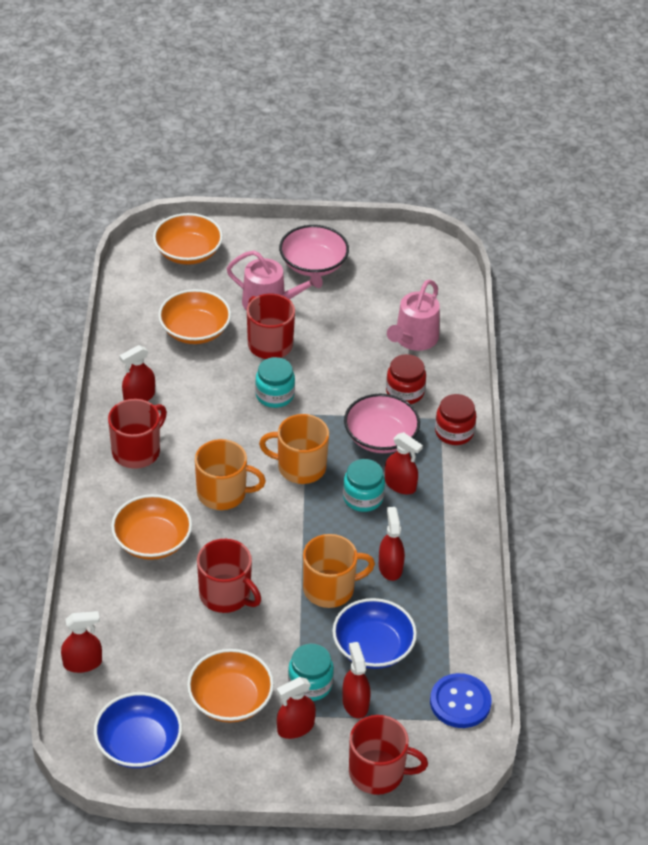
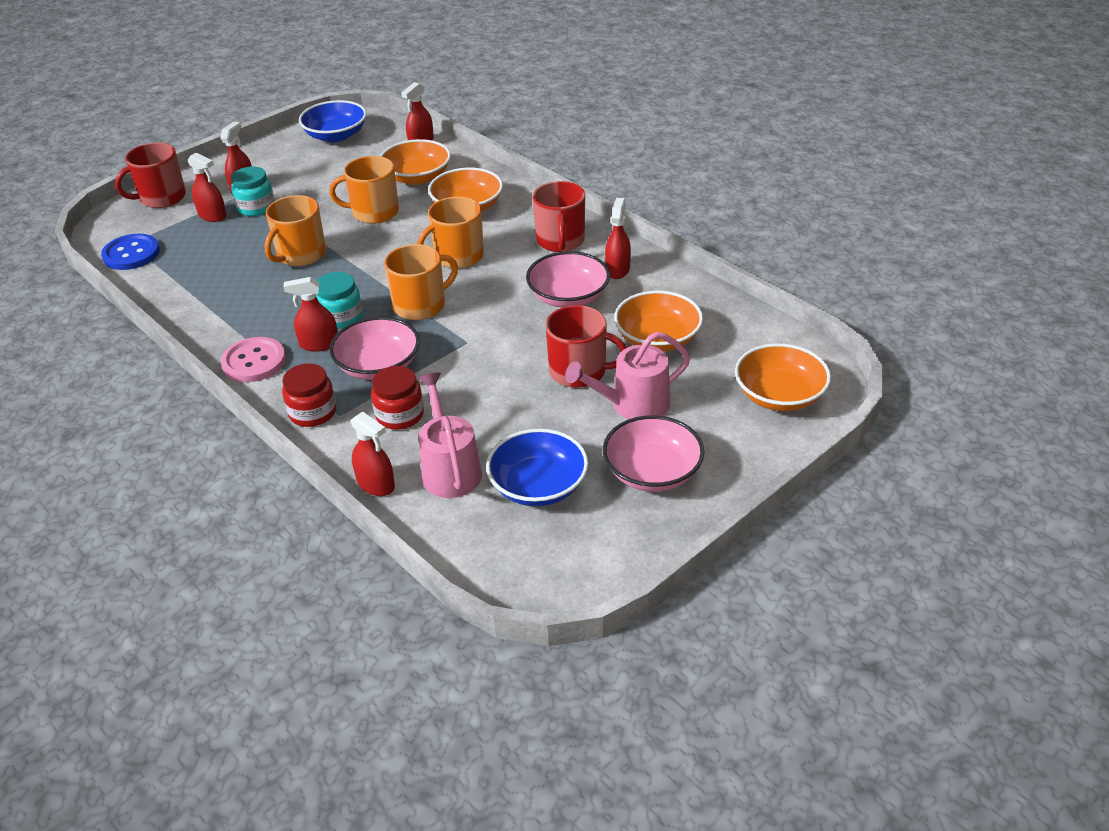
camera: 140 degrees right, 5 degrees down
orange bowl [187,649,274,723] -> orange bowl moved to [380,139,451,185]
red mug [197,539,261,613] -> orange mug [329,156,399,224]
turquoise jar [255,357,295,408] -> none
blue bowl [332,598,417,669] -> blue bowl moved to [486,429,588,506]
red spray bottle [379,507,405,581] -> red spray bottle moved to [350,412,395,496]
none -> pink button [221,337,286,382]
none -> pink bowl [526,251,610,308]

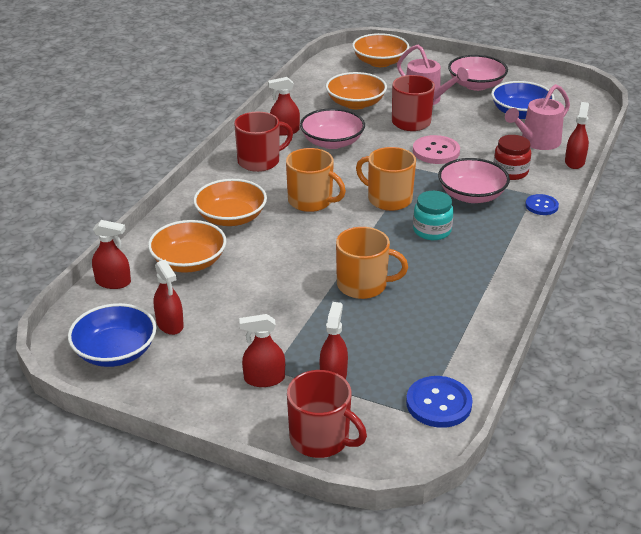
camera: 115 degrees left, 5 degrees down
pink button [221,337,286,382] -> pink button moved to [413,135,460,164]
turquoise jar [231,167,275,216] -> none
red jar [282,364,336,427] -> blue button [525,194,559,215]
red spray bottle [283,277,338,352] -> red spray bottle moved to [154,259,184,335]
orange mug [329,156,399,224] -> none

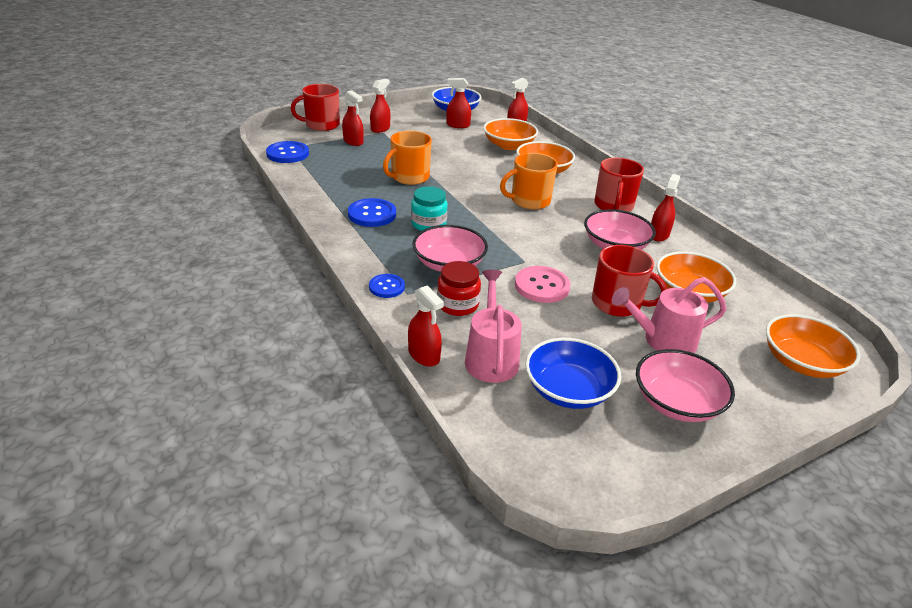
camera: 125 degrees right, 0 degrees up
orange mug [356,147,416,211] -> none
none -> blue button [348,198,396,227]

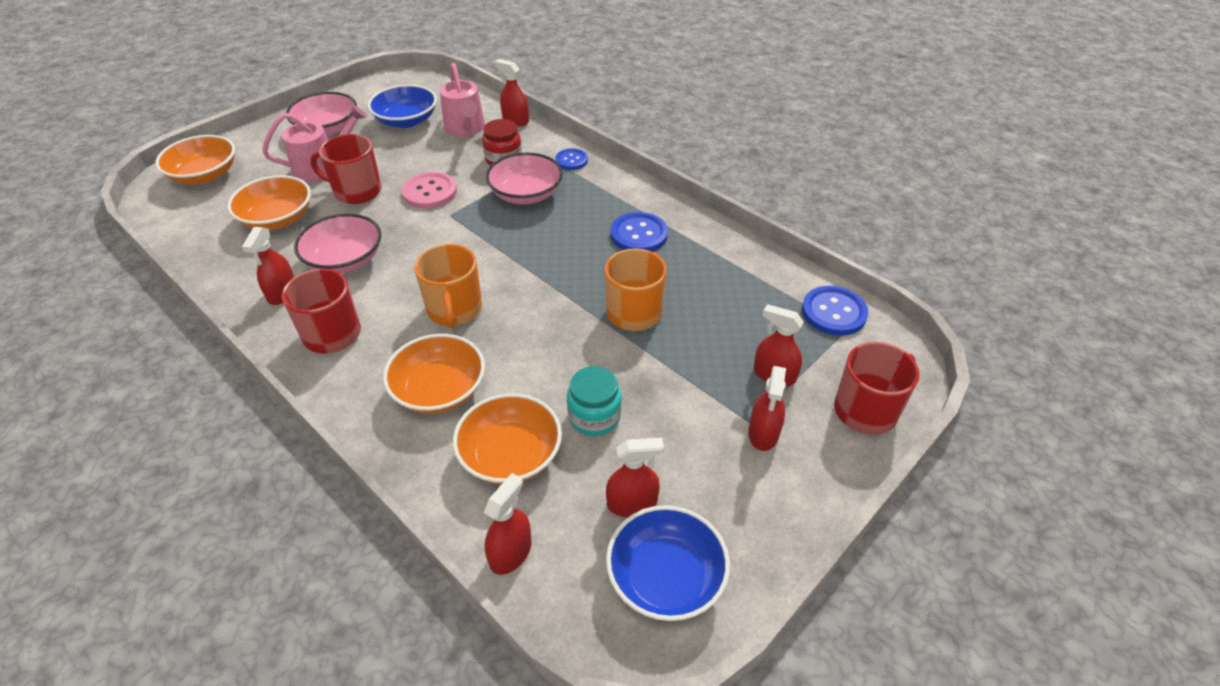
camera: 165 degrees right, 10 degrees up
turquoise jar [411,186,448,231] -> turquoise jar moved to [567,366,622,436]
orange mug [500,153,558,210] -> orange mug turned 120 degrees clockwise [414,244,482,329]

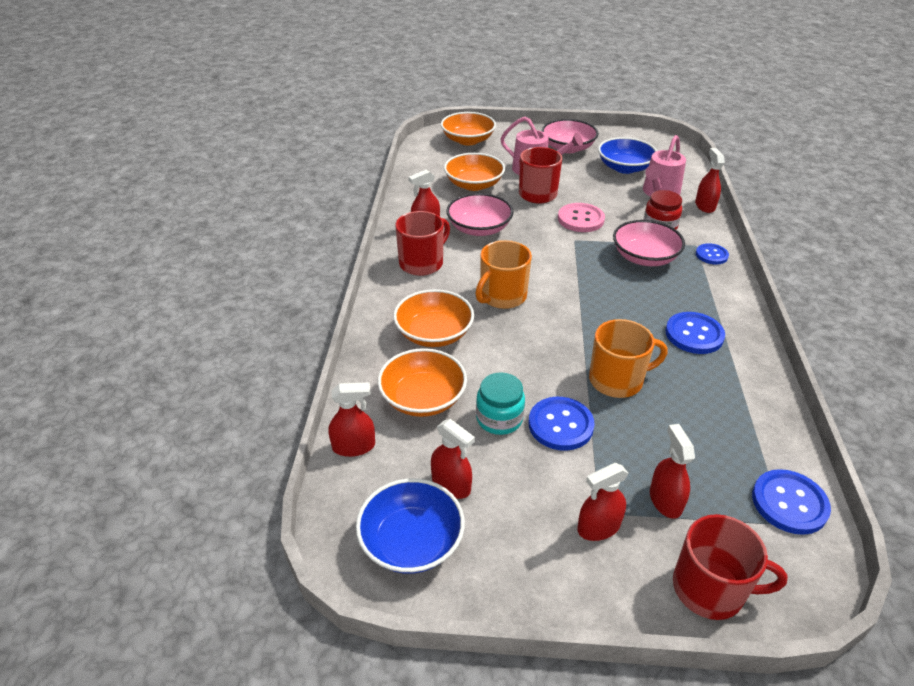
camera: 50 degrees right, 5 degrees down
none -> blue button [529,397,595,451]

